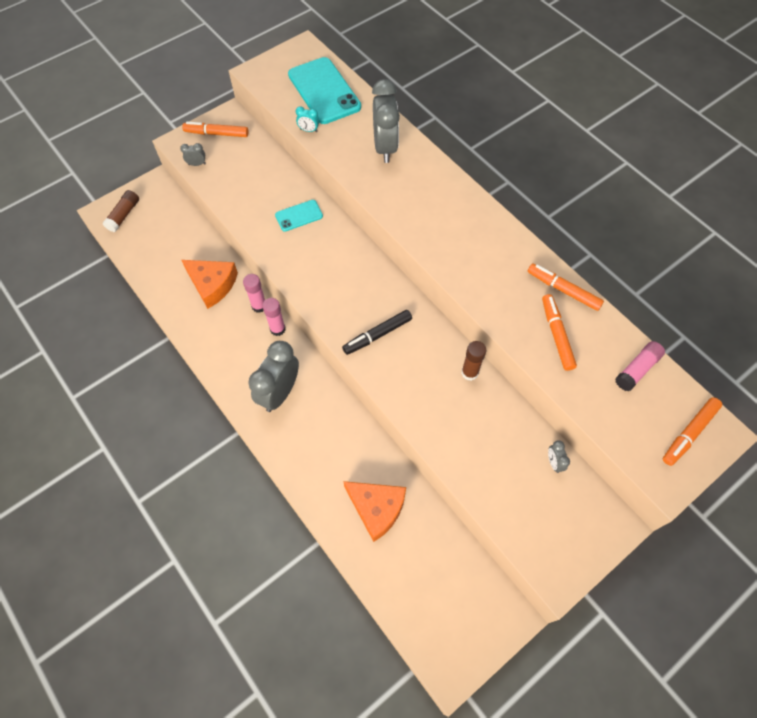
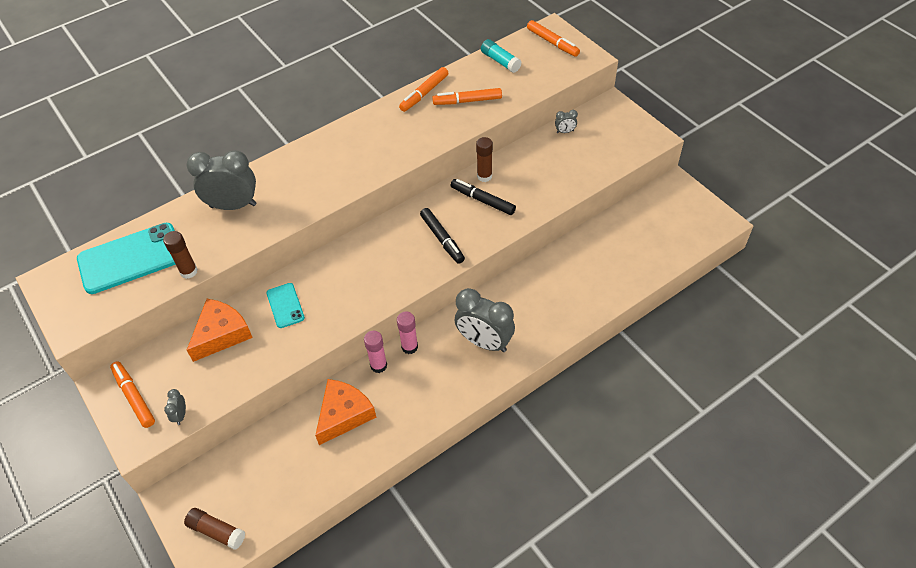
camera: 85 degrees left, 10 degrees down
orange marker [182,122,249,137] -> orange marker turned 135 degrees clockwise [110,361,155,428]
turquoise clock [296,106,319,132] -> brown glue stick [163,231,198,279]
orange cheese [343,481,406,542] -> orange cheese moved to [187,299,253,362]
pink glue stick [615,341,665,391] -> turquoise glue stick [481,39,522,73]
none -> black marker [451,179,516,215]

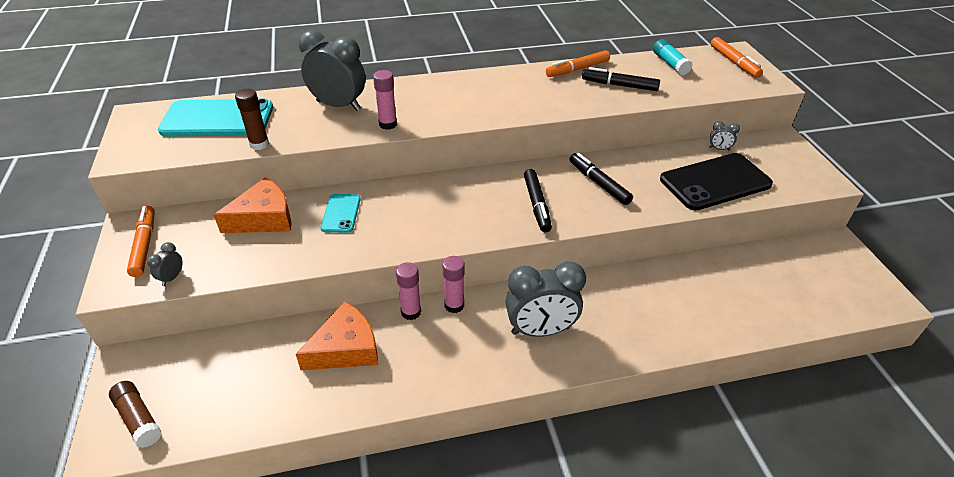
camera: 20 degrees right, 10 degrees down
orange marker [432,88,502,105] -> black marker [582,67,660,91]
grey clock [455,288,515,352] -> grey clock turned 60 degrees counterclockwise [506,261,586,337]
brown glue stick [476,137,493,182] -> none
none -> pink glue stick [373,70,397,130]
none -> black phone [660,153,773,211]

